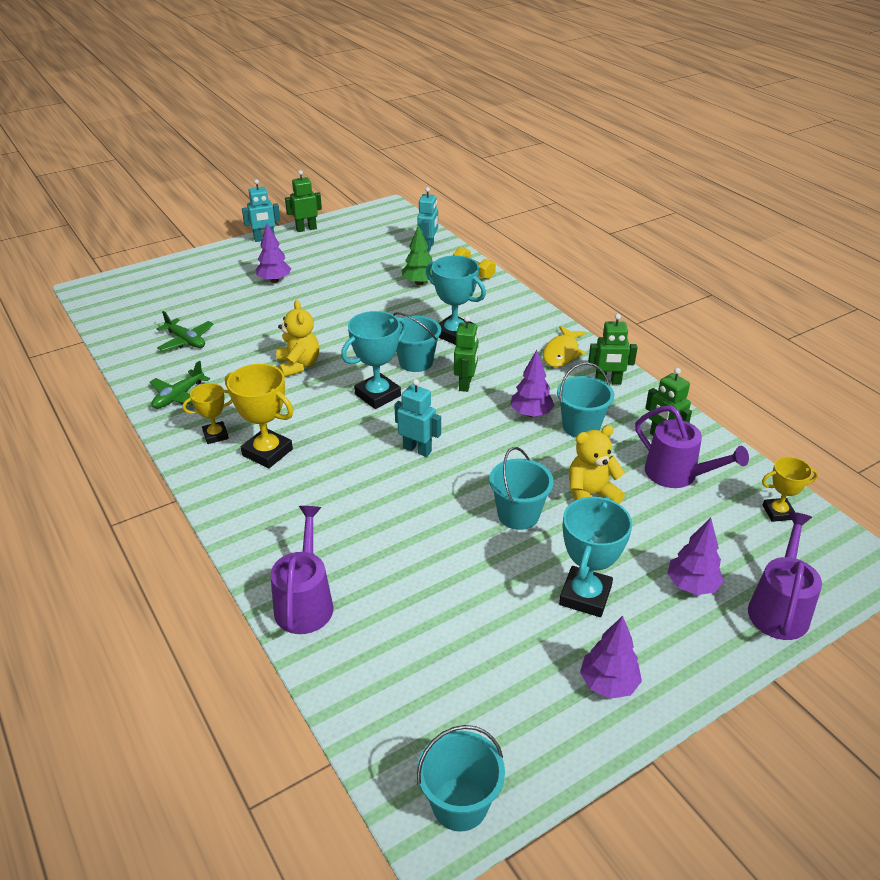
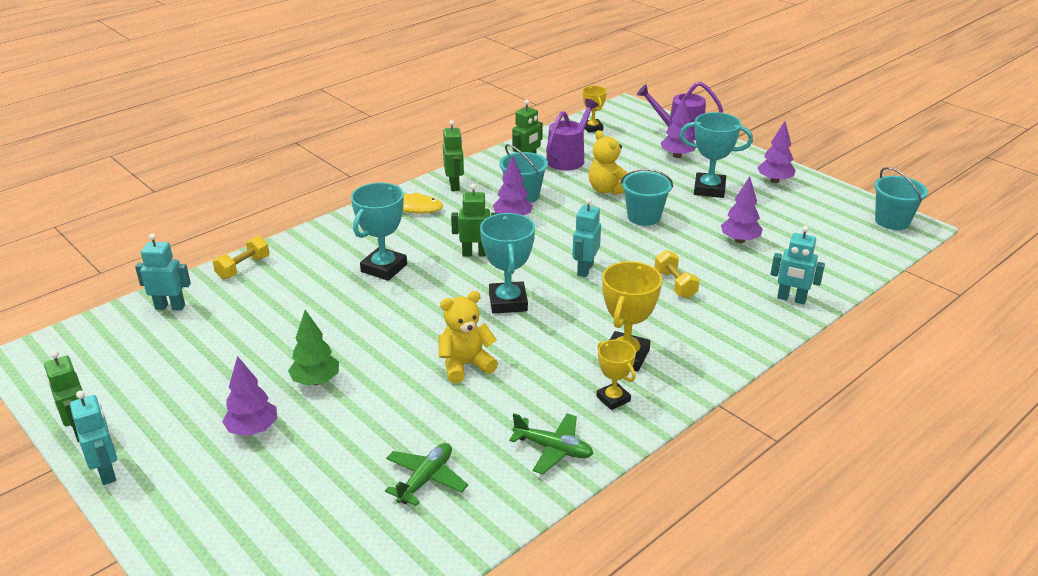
camera: 100 degrees left, 5 degrees down
purple watering can [270,506,333,634] -> turquoise robot [770,226,825,304]
turquoise trophy [341,311,407,409] -> turquoise trophy turned 45 degrees clockwise [480,213,535,314]
turquoise bucket [393,312,441,372] -> none
green tree [402,225,433,285] -> green tree moved to [288,310,339,386]
none -> yellow dumbbell [654,250,700,298]
none -> purple tree [721,176,763,243]

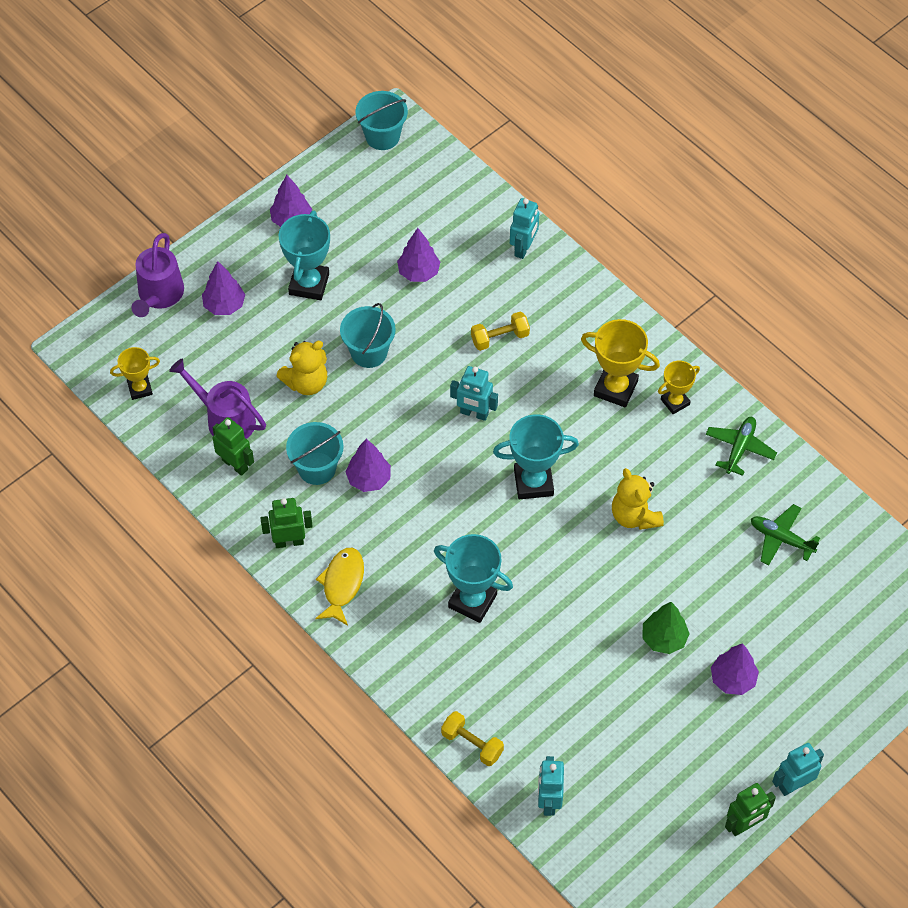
camera: 90 degrees left, 25 degrees up
green robot [451,184,498,257] -> none

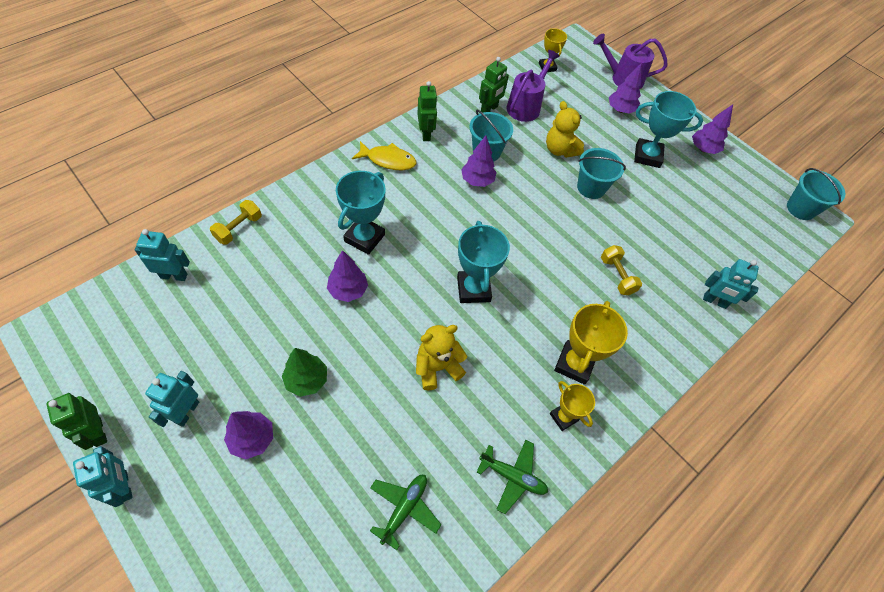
camera: 85 degrees right, 0 degrees up
purple tree [397,228,440,282] -> purple tree moved to [327,250,368,302]
turquoise robot [450,366,498,421] -> turquoise robot moved to [145,371,199,427]

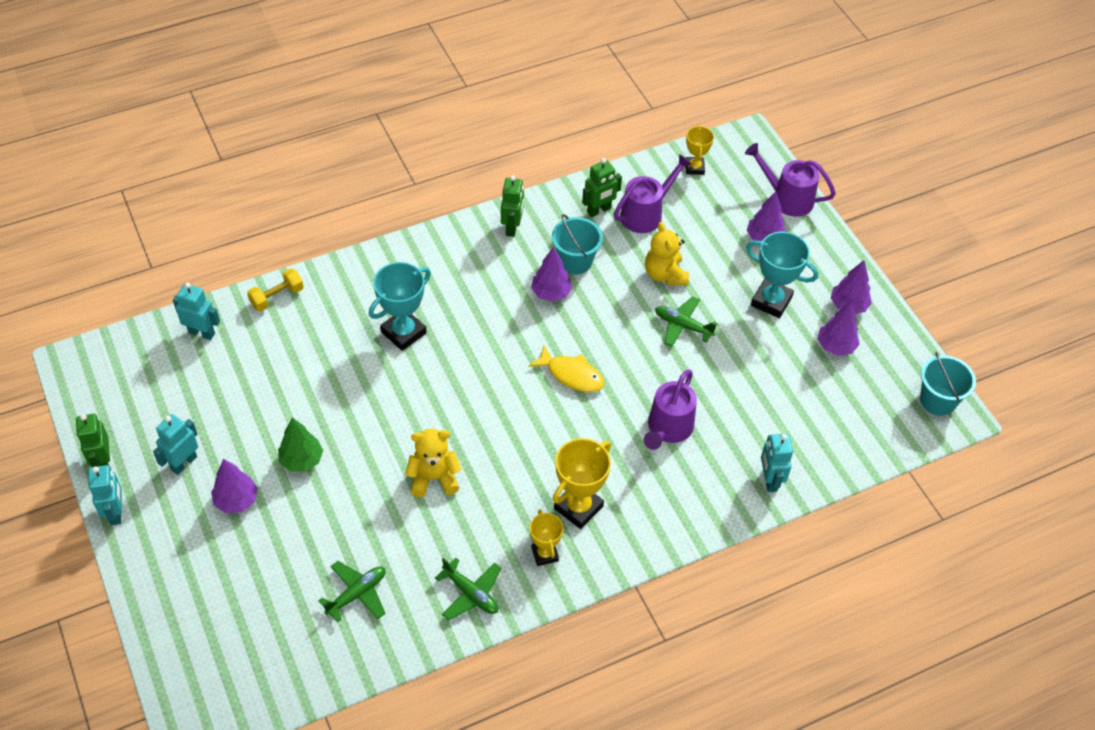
camera: 20 degrees right, 5 degrees down
purple tree [327,250,368,302] -> purple tree moved to [817,302,860,356]
yellow fish [352,141,416,170] -> yellow fish moved to [528,345,604,392]
turquoise trophy [457,221,510,303] -> none
turquoise bucket [577,148,626,199] -> green plane [655,296,718,347]
yellow dumbbell [601,245,642,295] -> purple watering can [644,370,697,450]
turquoise robot [703,259,759,309] -> turquoise robot turned 45 degrees clockwise [761,434,793,492]

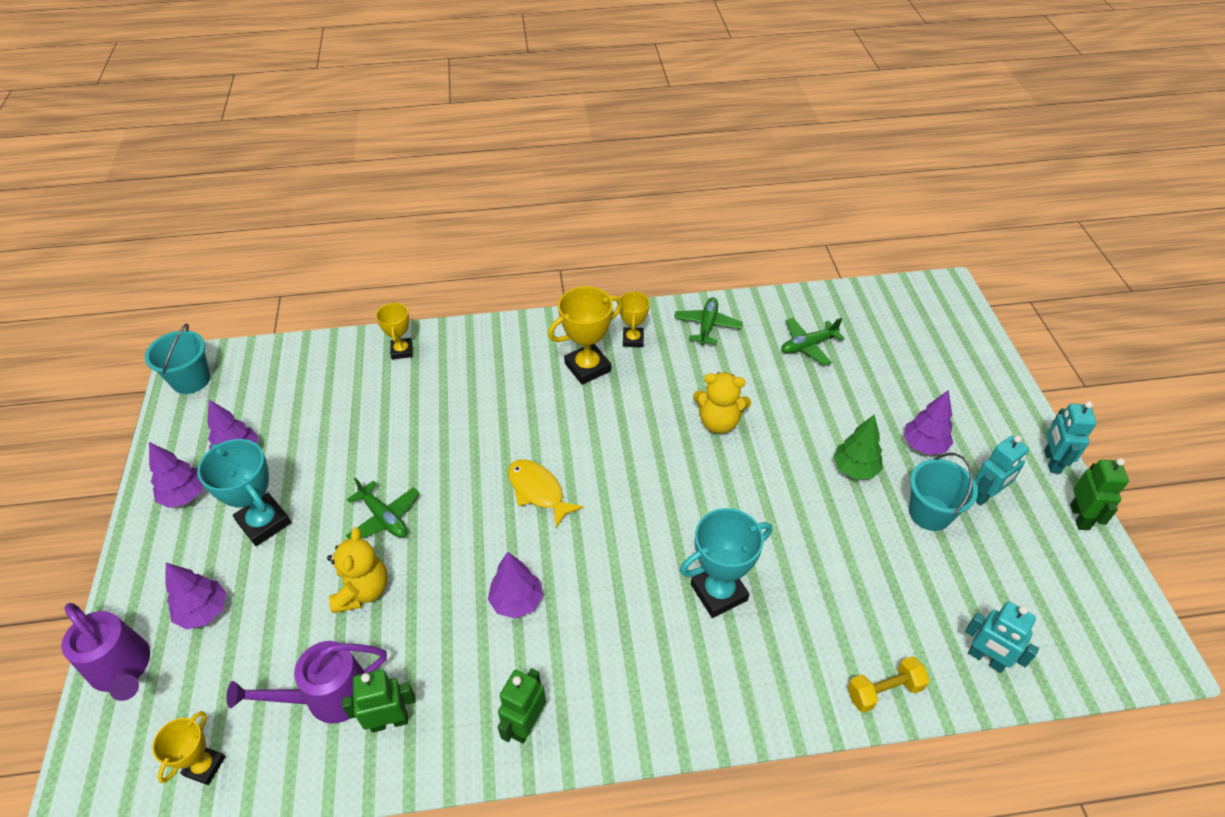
camera: 160 degrees left, 5 degrees down
green plane [435,558,502,620] -> green plane turned 45 degrees clockwise [674,297,743,345]
turquoise bucket [552,214,603,275] -> turquoise bucket moved to [909,453,978,531]
purple watering can [644,370,697,450] -> none
turquoise robot [761,434,793,492] -> yellow trophy [376,302,413,359]

